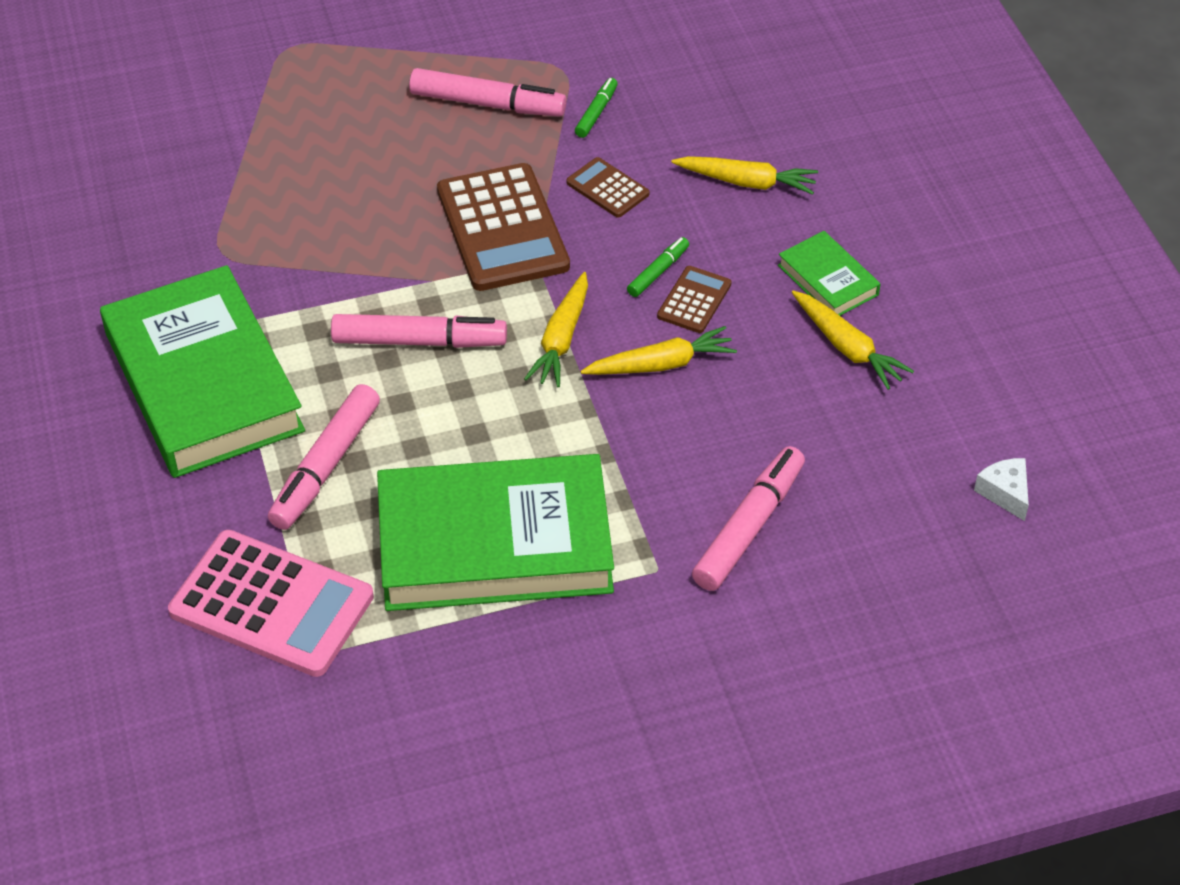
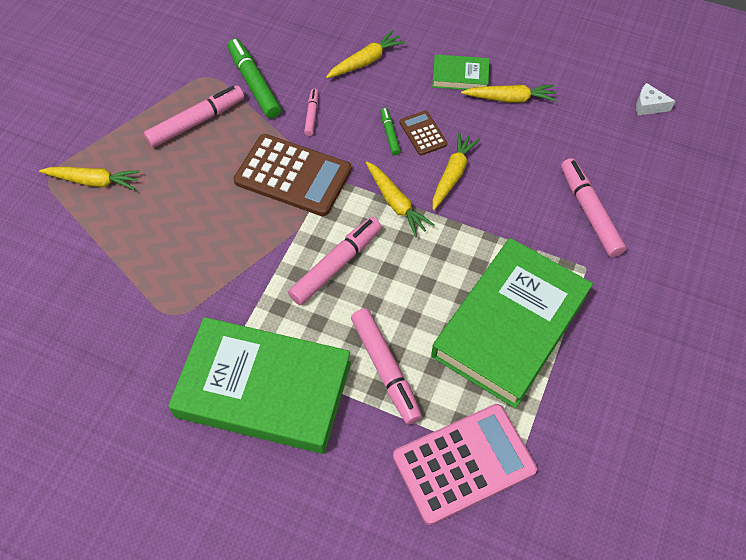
camera: 50 degrees left, 10 degrees up
brown calculator [566,157,649,218] -> pink marker [304,89,318,136]
green marker [575,78,618,138] -> green marker [228,38,281,119], size x1.91
none -> yellow carrot [39,167,140,190]

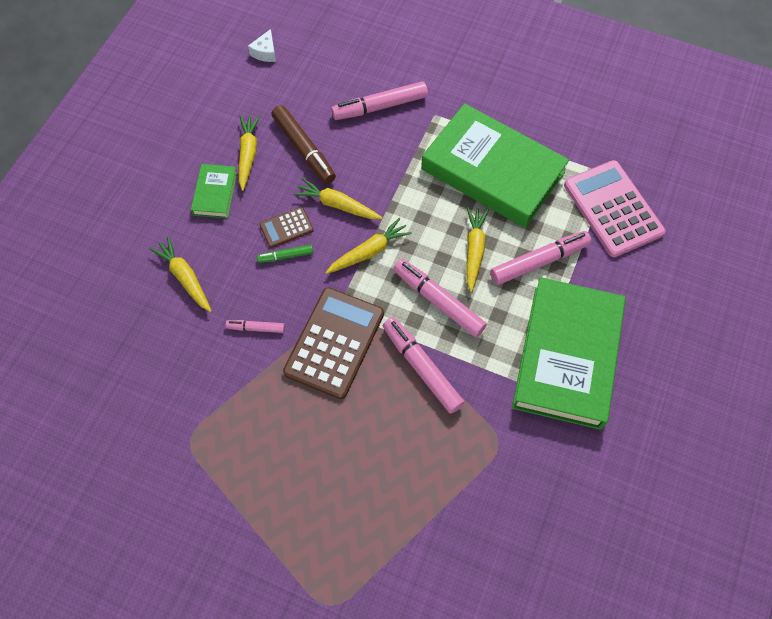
camera: 90 degrees left, 5 degrees up
yellow carrot [39,167,140,190] -> yellow carrot moved to [466,207,489,293]
pink marker [144,85,244,148] -> pink marker moved to [383,317,464,414]
green marker [228,38,281,119] -> none
none -> brown marker [271,105,336,184]

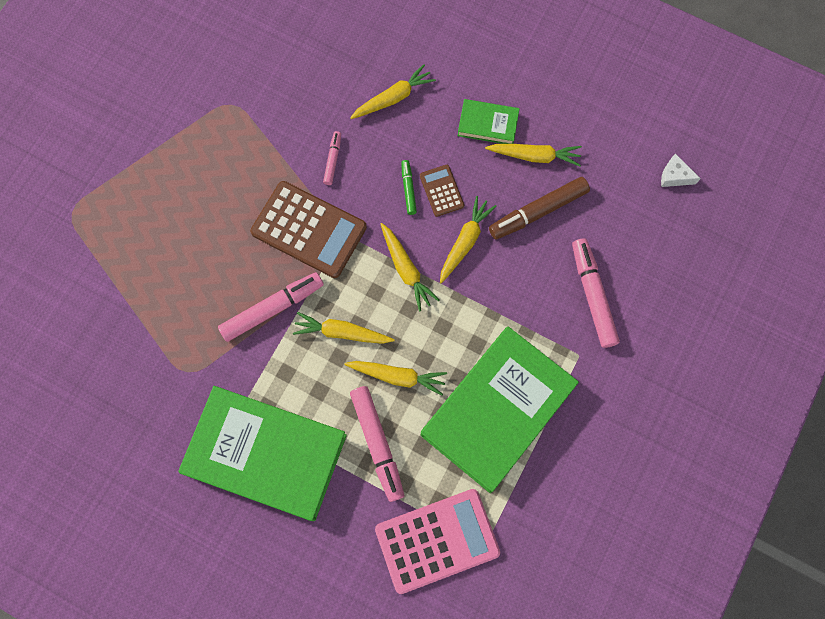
camera: 95 degrees right, 10 degrees up
pink marker [393,259,487,337] -> yellow carrot [293,312,395,344]

